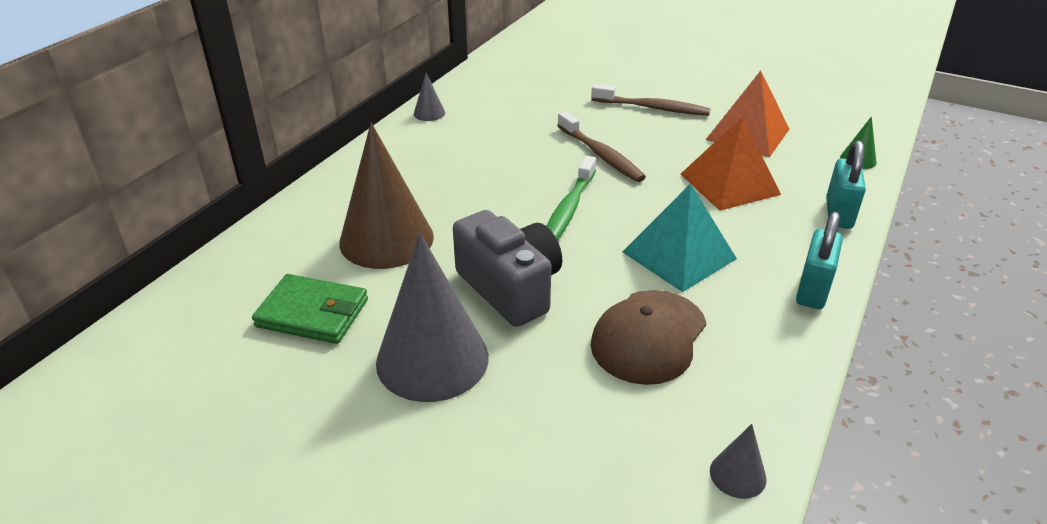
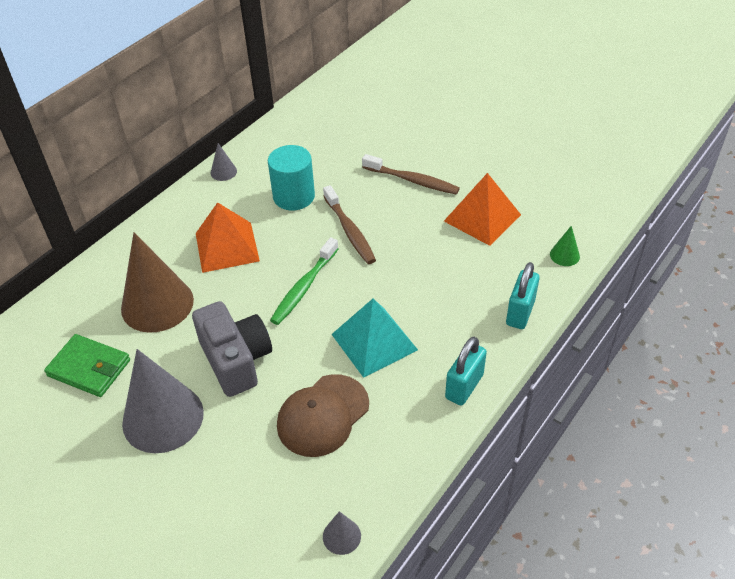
camera: 10 degrees right, 10 degrees up
orange pyramid [681,117,781,211] -> orange pyramid moved to [196,202,260,273]
none -> turquoise cylinder [268,145,315,210]

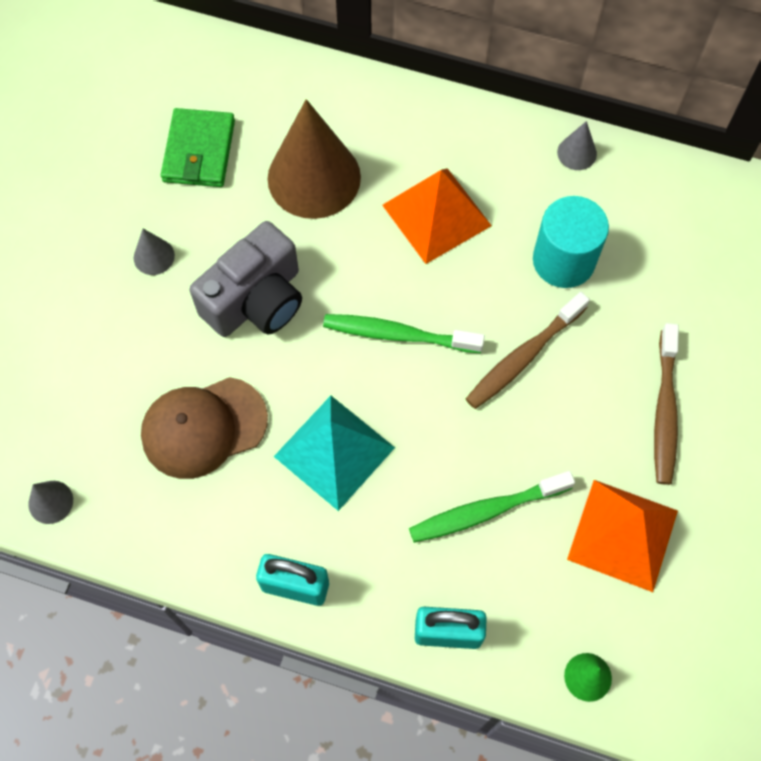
camera: 70 degrees right, 20 degrees up
grey cone [122,349,204,453] -> grey cone [134,229,175,275], size x0.43
brown cap [277,374,369,457] -> brown cap turned 45 degrees counterclockwise [141,377,268,479]
none -> green toothbrush [409,471,575,543]

